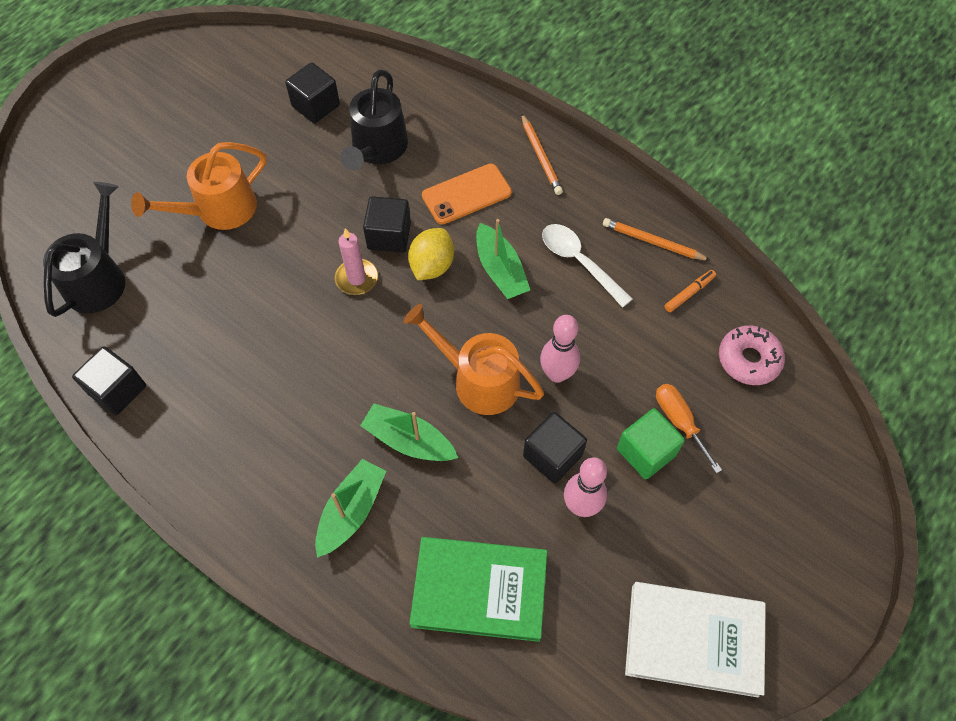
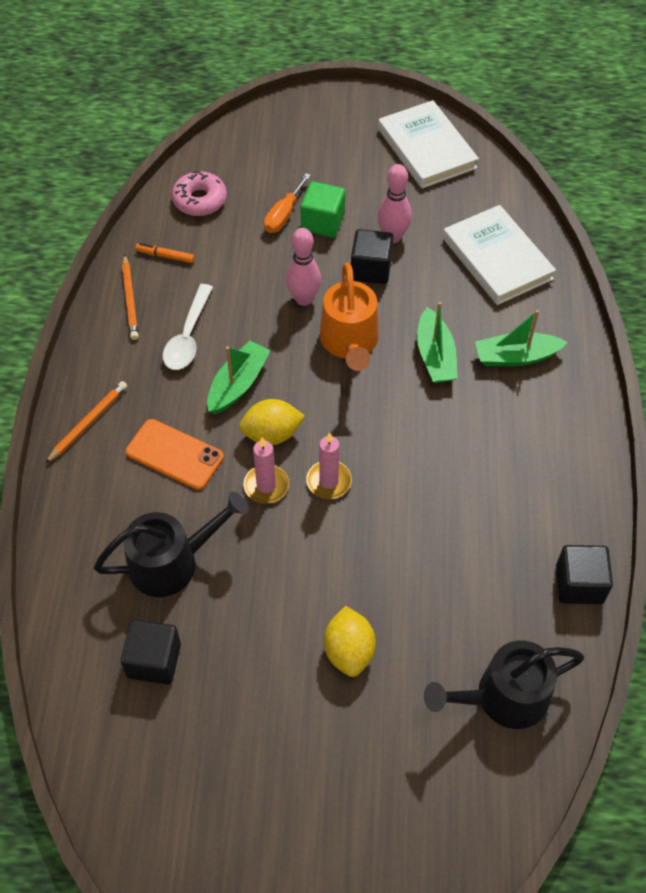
camera: 125 degrees left, 5 degrees down
orange watering can [131,142,266,230] -> yellow lemon [324,606,376,677]
black cube [363,196,411,253] -> pink candle [243,437,289,504]
green book [409,537,547,642] -> white book [443,205,556,305]

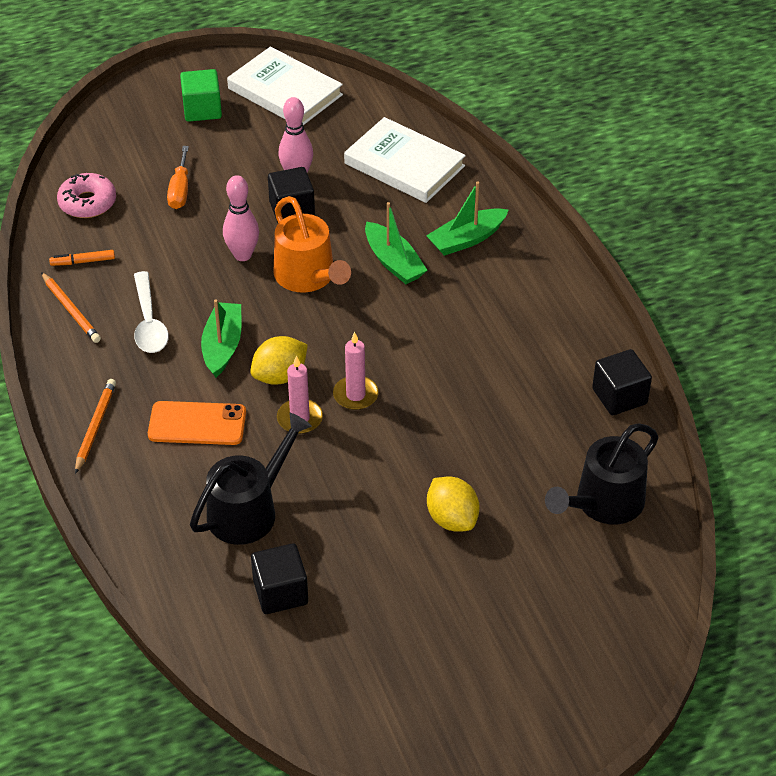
camera: 25 degrees left, 10 degrees down
green cube [301,181,345,238] -> green cube moved to [180,69,222,122]

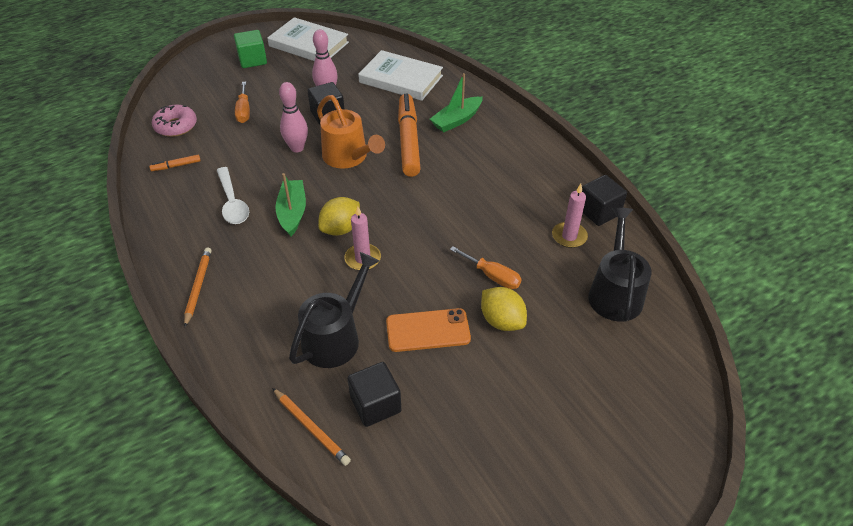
camera: 10 degrees left, 0 degrees up
orange pencil [41,272,101,343] -> orange pencil moved to [272,388,351,466]
orange phone [148,401,246,445] -> orange phone moved to [386,308,471,352]
pink candle [333,332,379,410] -> pink candle moved to [552,184,588,248]
green boat [365,202,427,284] -> orange marker [398,94,421,177]
black watering can [545,423,659,525] -> black watering can turned 150 degrees clockwise [588,208,651,321]
none -> orange screwdriver [450,246,522,289]

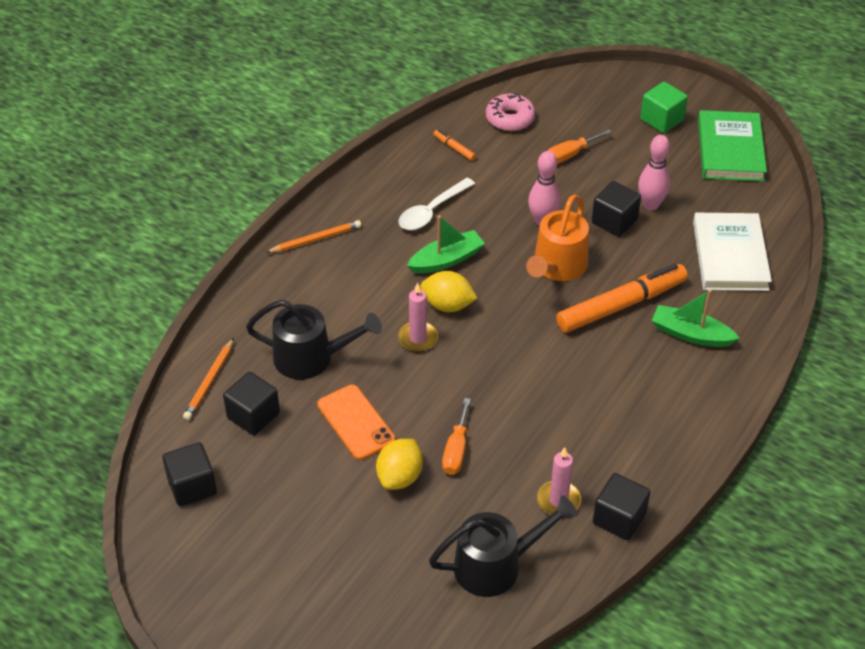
camera: 65 degrees right, 0 degrees up
white book [267,17,349,61] -> green book [698,110,767,182]
none -> black cube [162,442,217,506]

